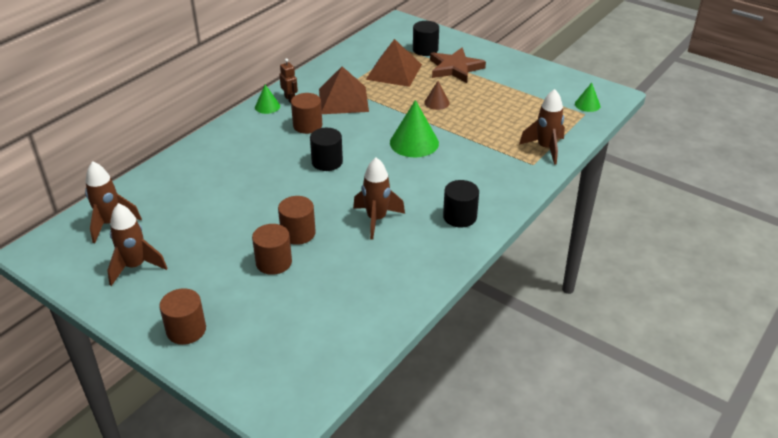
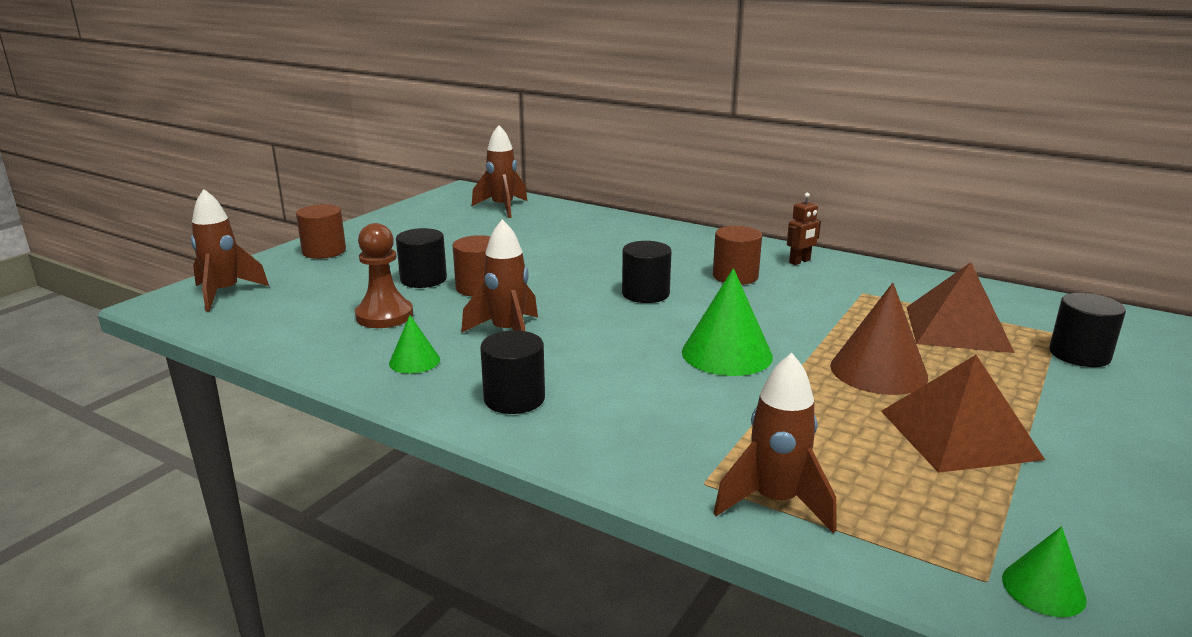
camera: 85 degrees right, 15 degrees down
brown rocket [107,203,167,286] -> brown rocket moved to [191,189,269,311]
brown cylinder [252,224,292,275] -> black cylinder [396,228,447,288]
green cone [255,85,280,114] -> green cone moved to [389,315,440,374]
brown pyramid [319,66,369,114] -> brown pyramid moved to [881,355,1045,473]
brown cone [424,81,450,110] -> brown cone [830,283,928,395], size x1.82
brown star [430,48,486,83] -> none
none -> brown pawn [355,223,413,328]

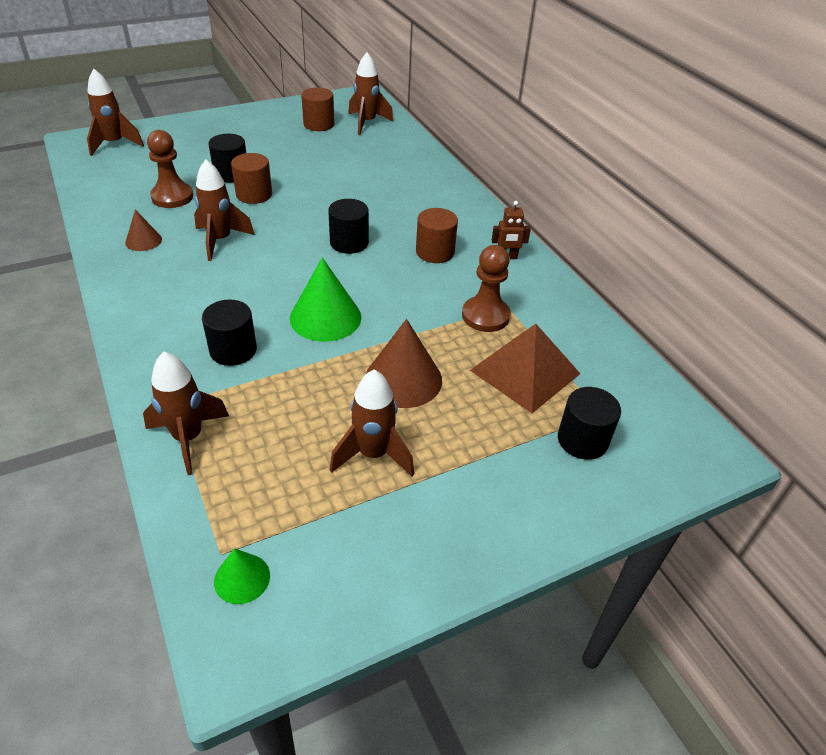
camera: 30 degrees right, 20 degrees up
brown cylinder [296,204,346,259] -> brown cylinder moved to [301,87,334,131]
green cone [389,315,440,374] -> brown cone [125,210,162,251]
black cylinder [480,330,545,414] -> black cylinder moved to [202,299,257,366]
brown pyramid [881,355,1045,473] -> brown rocket [330,370,414,477]
none -> brown pawn [462,245,511,332]

